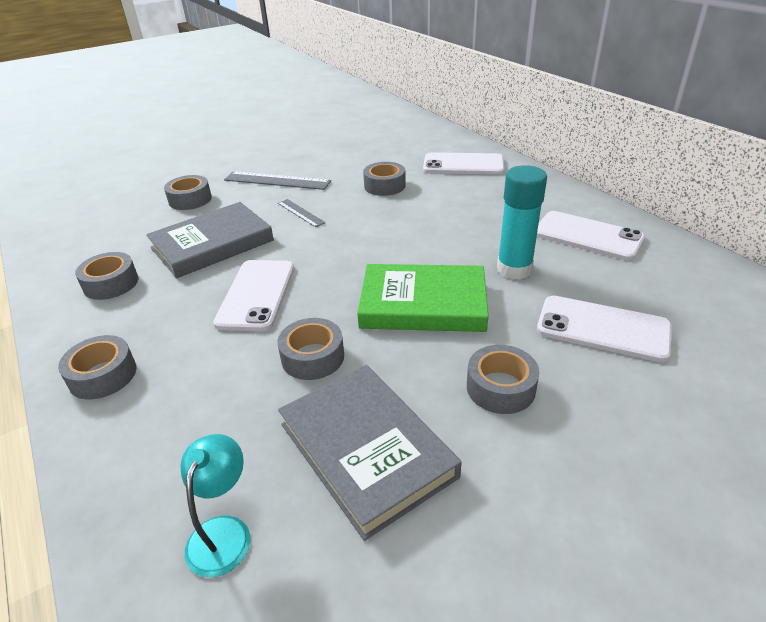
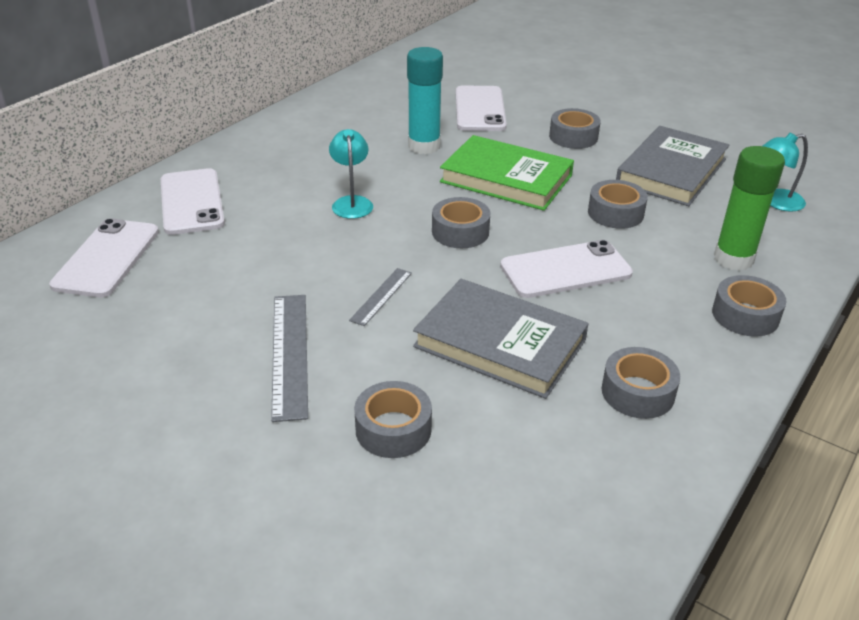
camera: 115 degrees left, 0 degrees up
green book [357,264,488,332] -> green book turned 45 degrees counterclockwise [440,135,574,211]
grey tape [363,162,406,196] -> grey tape moved to [432,197,490,248]
white phone [537,211,645,260] -> white phone moved to [49,218,159,297]
none -> turquoise lamp [329,129,373,219]
none -> green glue stick [714,146,785,271]

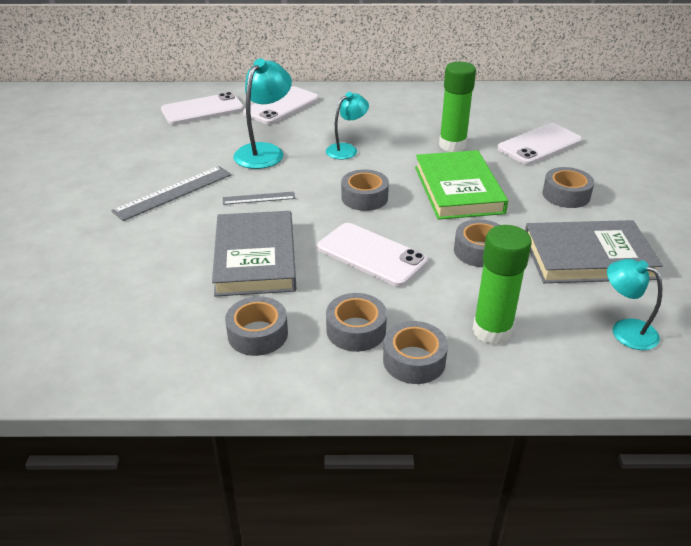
camera: 55 degrees right, 0 degrees up
grey tape [354,381,432,458] -> grey tape moved to [326,293,387,352]
turquoise glue stick [407,47,443,154] -> green glue stick [439,62,476,152]
none -> turquoise lamp [233,58,292,169]

